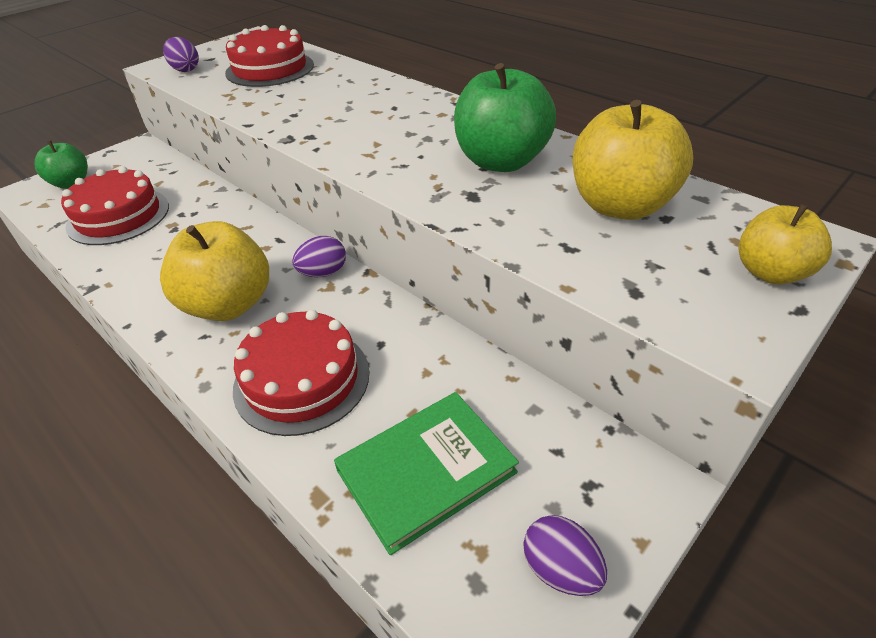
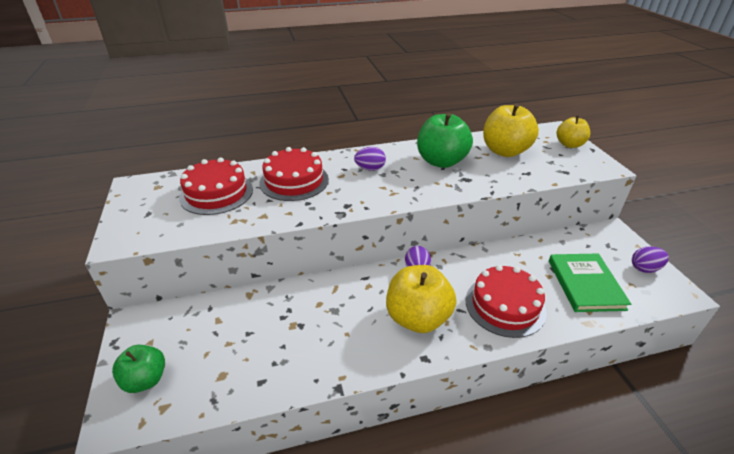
camera: 60 degrees left, 5 degrees down
red cake [61,166,169,245] -> red cake moved to [259,147,329,201]
purple egg [163,37,199,72] -> purple egg moved to [354,147,386,171]

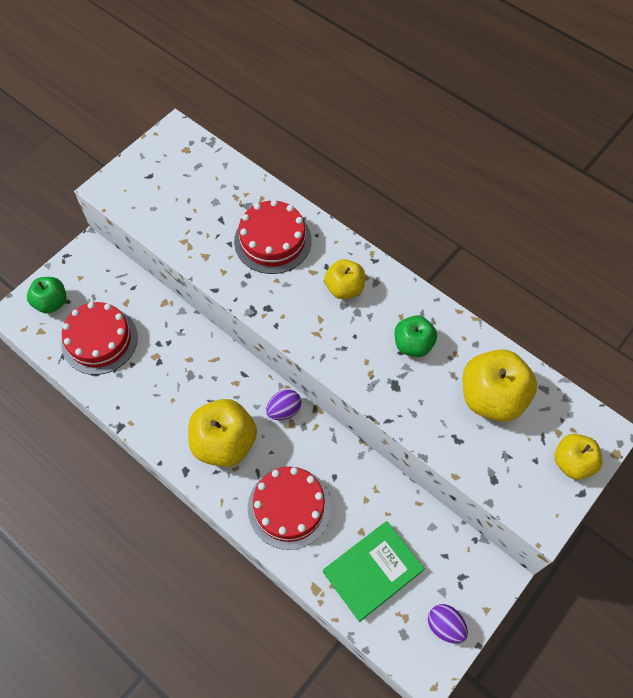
camera: 55 degrees right, 25 degrees up
red cake [179,157,253,215] -> red cake moved to [61,302,138,375]
purple egg [354,147,386,171] -> yellow apple [324,259,365,299]
green apple [417,113,473,168] -> green apple [395,316,437,357], size x0.61

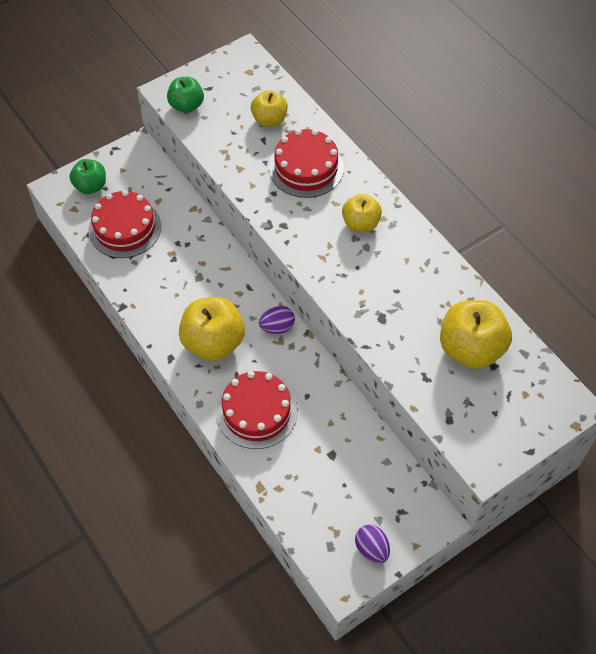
camera: 15 degrees right, 5 degrees down
green book [323,521,425,622] -> none
green apple [395,316,437,357] -> green apple moved to [167,77,204,113]
yellow apple [554,434,602,480] -> yellow apple moved to [251,90,288,127]

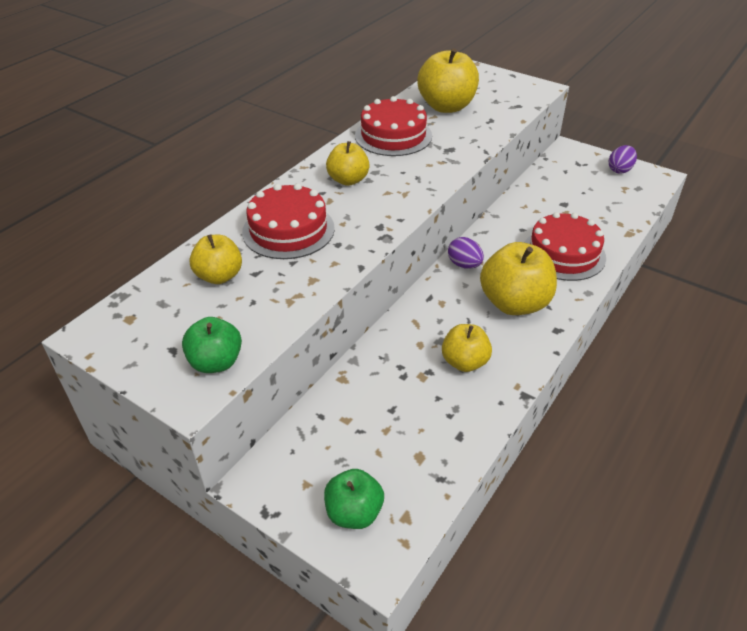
camera: 110 degrees left, 15 degrees down
red cake [89,190,161,258] -> red cake moved to [355,96,432,156]
none -> yellow apple [442,324,492,372]

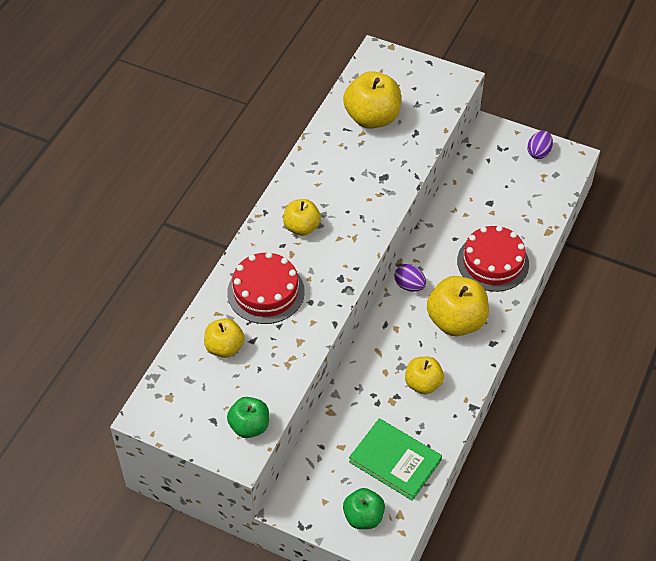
camera: 10 degrees left, 10 degrees up
red cake [355,96,432,156] -> none
none -> green book [349,418,442,501]

